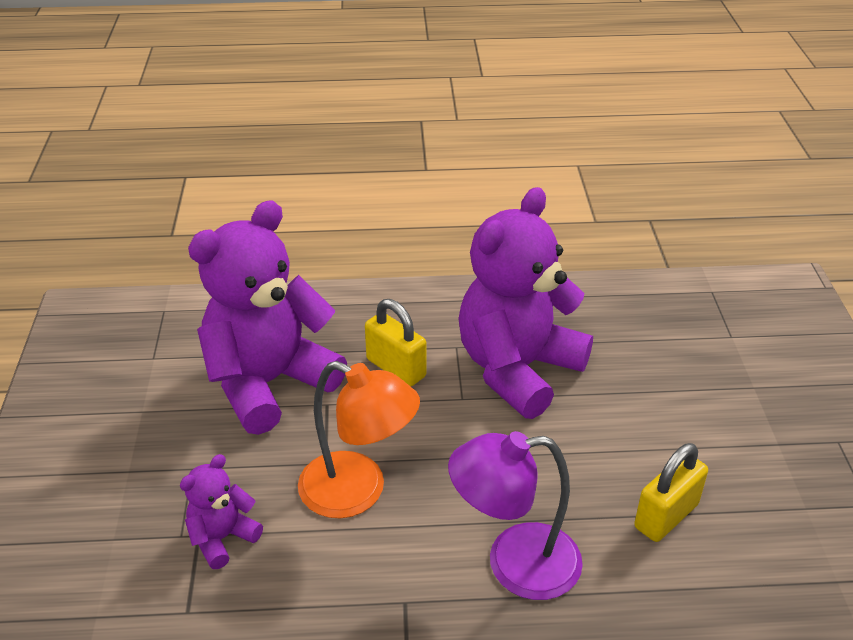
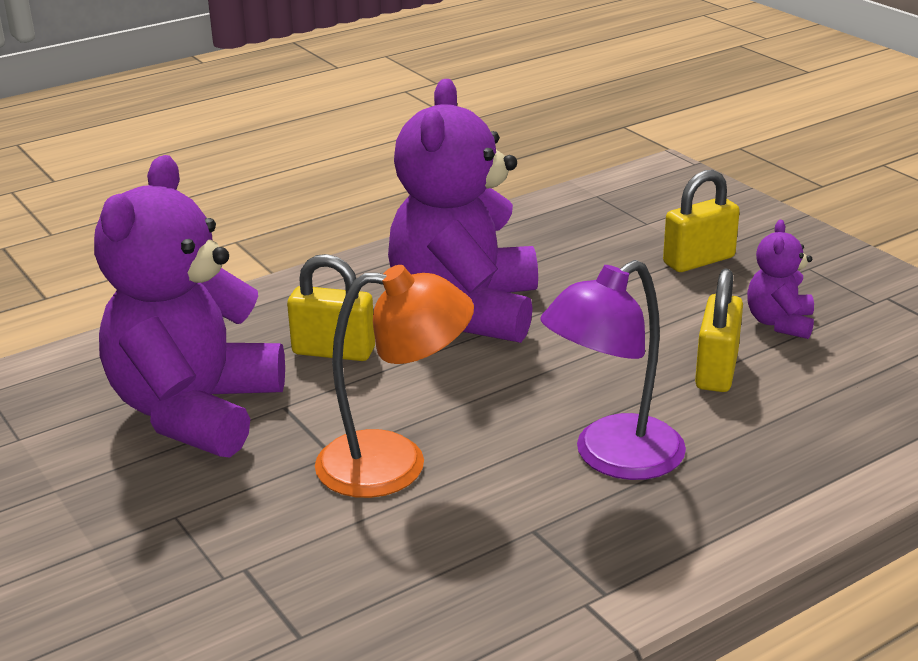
camera: 30 degrees left, 10 degrees down
purple teddy bear [180,454,263,569] -> purple teddy bear moved to [747,220,814,339]
none -> yellow padlock [663,170,740,272]

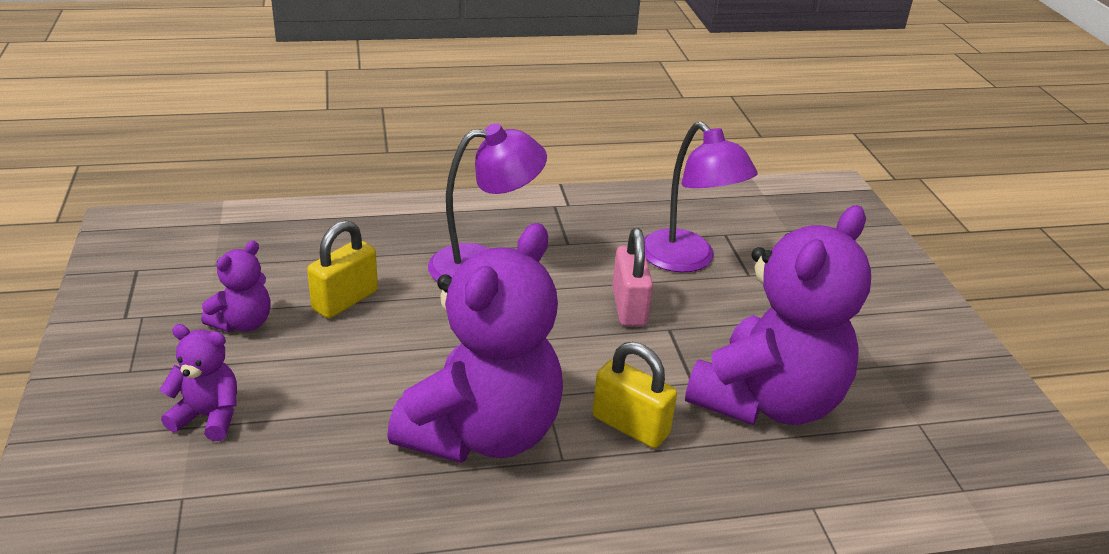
camera: 160 degrees left, 5 degrees up
orange lamp [315,265,474,498] -> pink padlock [612,228,653,326]
yellow padlock [663,170,740,272] -> purple teddy bear [159,324,237,441]
none -> purple lamp [644,121,758,273]

